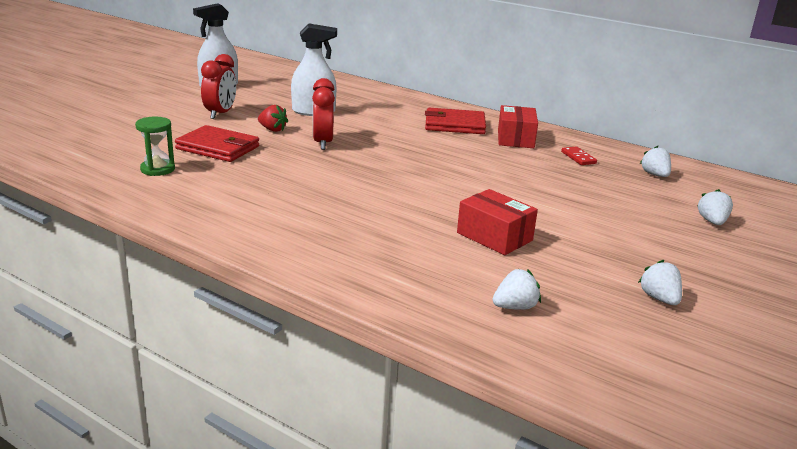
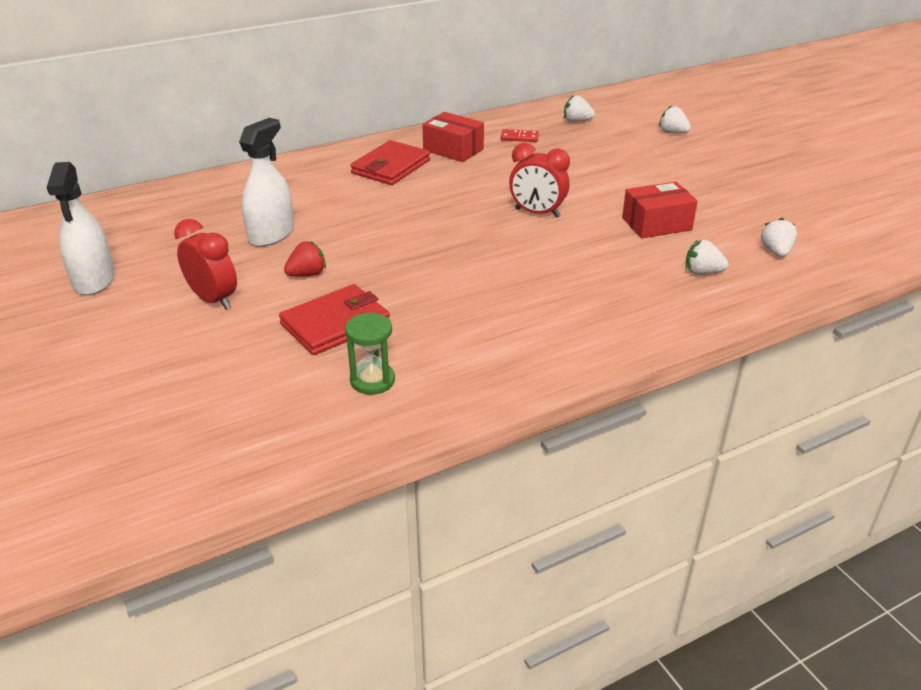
camera: 60 degrees left, 10 degrees up
red clock [312,78,335,150] -> red clock moved to [509,143,570,218]
white strawberry [638,260,682,305] -> white strawberry moved to [686,240,729,275]

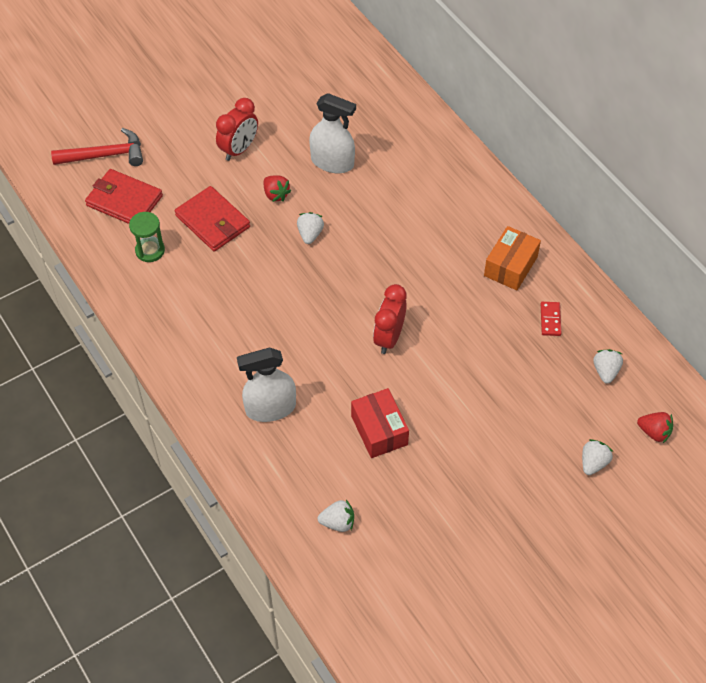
camera: 85 degrees right, 20 degrees up
white spray bottle [47,162,115,295] -> white spray bottle moved to [237,347,296,422]
red wallet [351,140,430,185] -> red wallet moved to [85,169,163,224]
red box [422,112,484,162] -> orange box [484,226,541,290]
white strawberry [686,240,729,275] -> white strawberry moved to [297,212,324,244]
none -> red hammer [51,128,143,166]
none -> red strawberry [637,412,673,443]

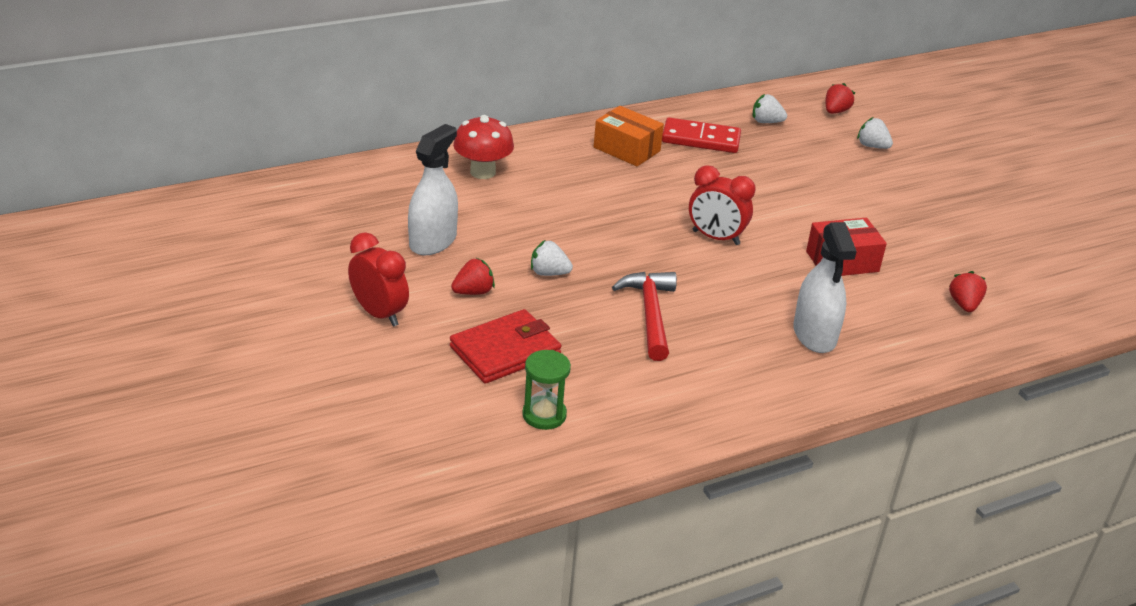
camera: 85 degrees left, 20 degrees down
red hammer [51,128,143,166] -> red hammer moved to [612,272,677,361]
red wallet [85,169,163,224] -> none
white strawberry [318,500,354,532] -> red strawberry [949,271,987,312]
red domino [541,302,561,336] -> red domino [662,117,741,153], size x1.84
none -> red mushroom [453,115,514,179]

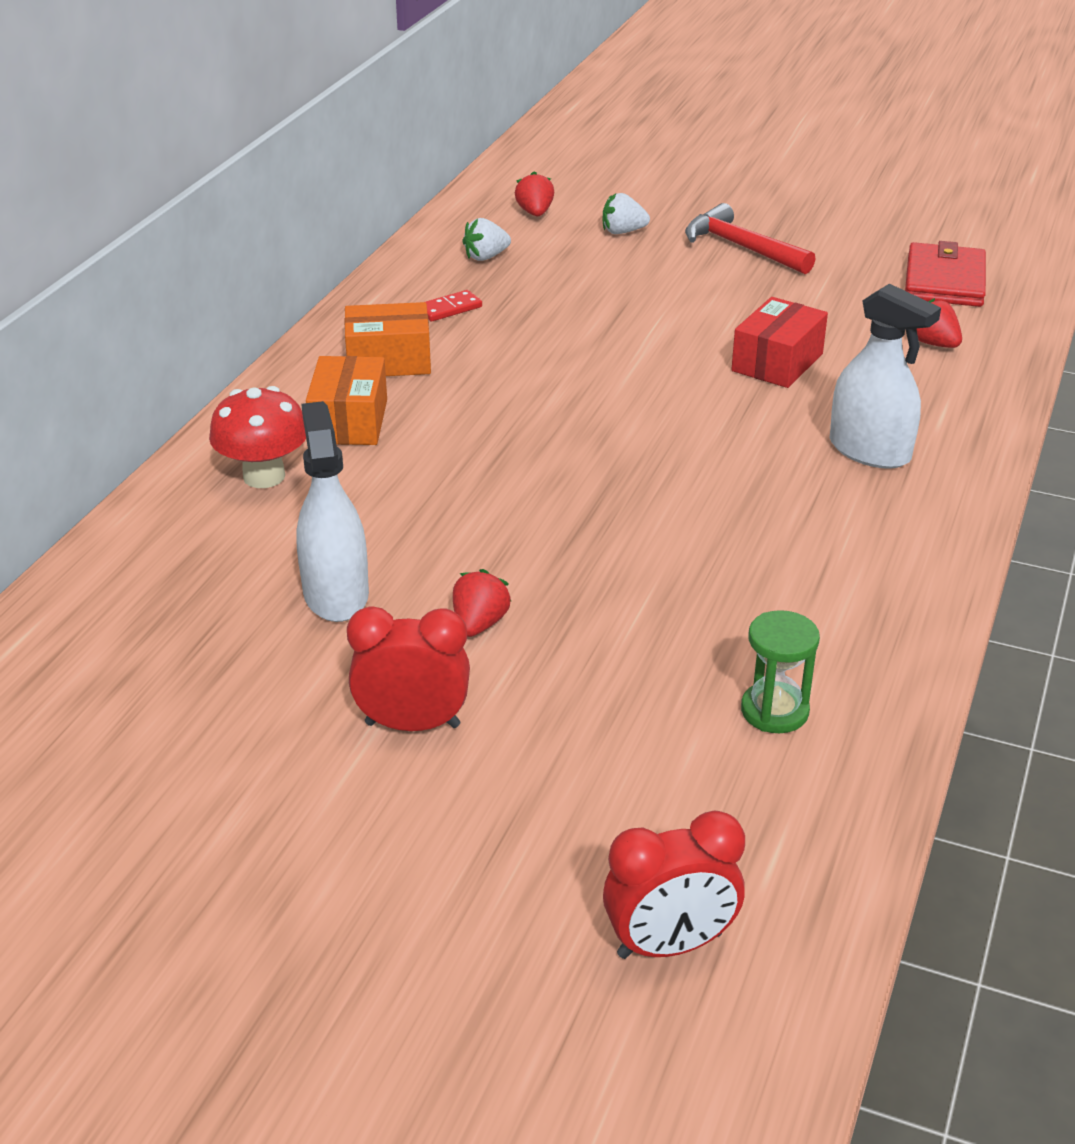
camera: 40 degrees left, 0 degrees up
red wallet [450,309,561,384] -> red wallet moved to [905,241,986,307]
white strawberry [531,240,573,276] -> none
red hammer [612,272,677,361] -> red hammer moved to [685,203,815,274]
red domino [662,117,741,153] -> red domino [426,290,482,322], size x0.54
red clock [689,165,756,245] -> red clock moved to [603,811,745,959]
none -> orange box [306,356,387,445]

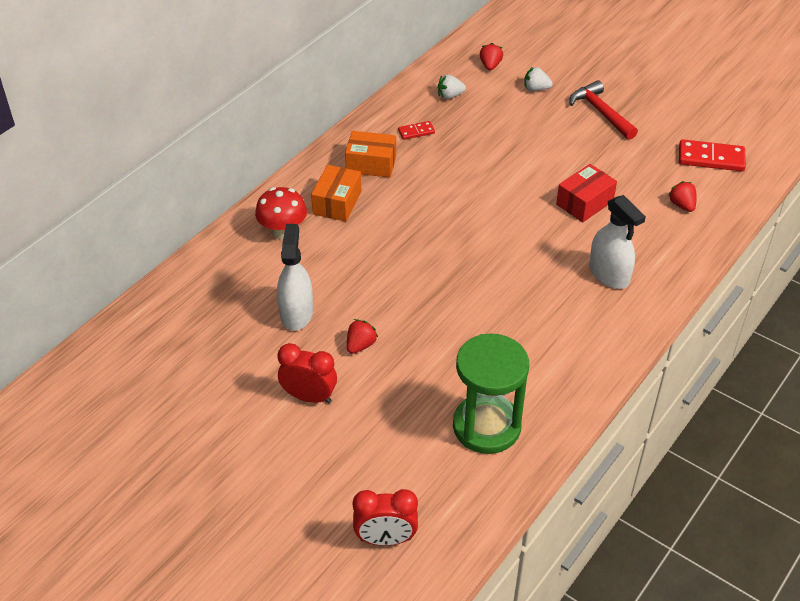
camera: 15 degrees right, 10 degrees up
green hourglass [741,610,820,733] -> green hourglass [453,334,529,454], size x1.99
red wallet [905,241,986,307] -> red domino [679,139,746,171]

